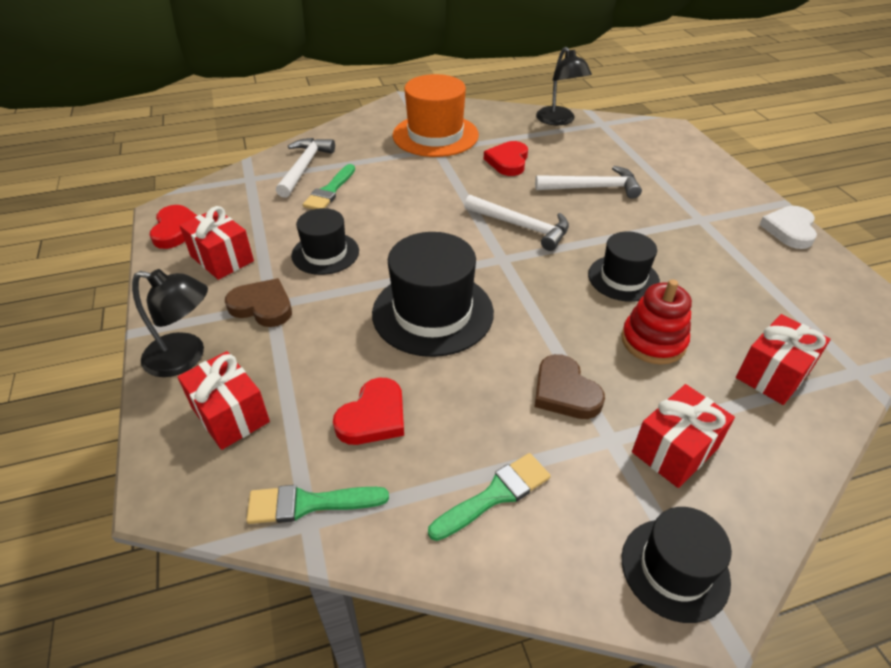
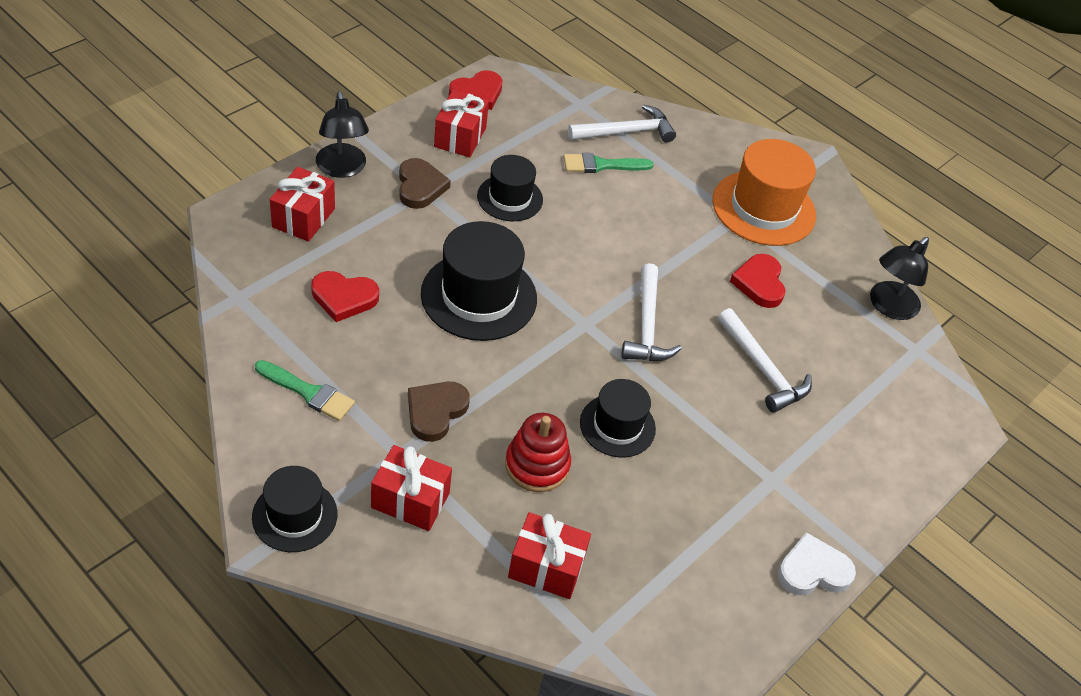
camera: 55 degrees right, 5 degrees up
green brush [246,485,389,524] -> none
red heart [484,141,528,176] -> red heart turned 75 degrees counterclockwise [730,254,785,308]

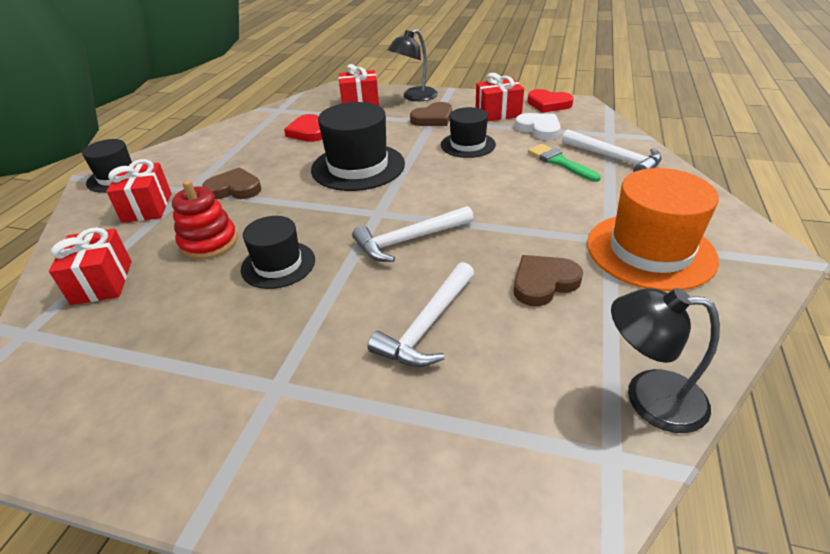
camera: 70 degrees right, 10 degrees down
green brush [255,360,355,421] -> none
red heart [730,254,785,308] -> brown heart [513,255,583,306]
white heart [778,532,856,596] -> white heart moved to [515,113,561,140]

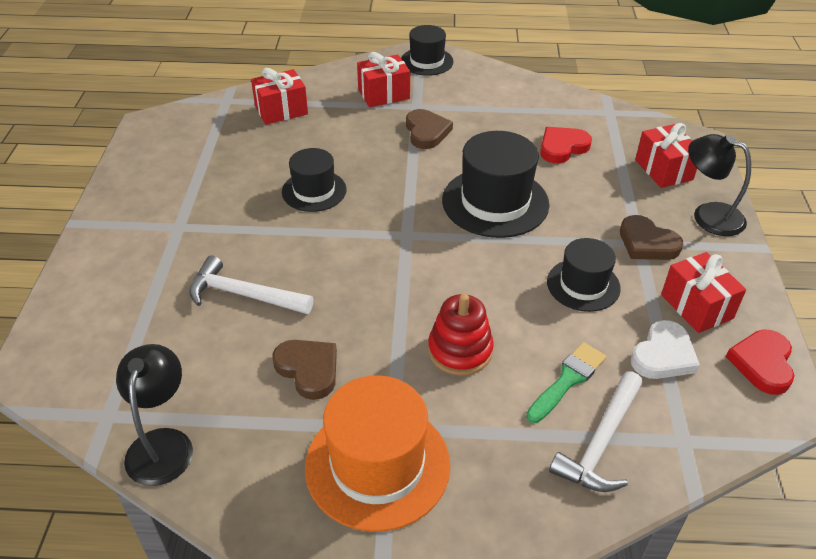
camera: 75 degrees right, 5 degrees up
red stacking toy [172,180,238,260] -> red stacking toy moved to [428,294,494,376]
white hammer [352,206,473,262] -> none

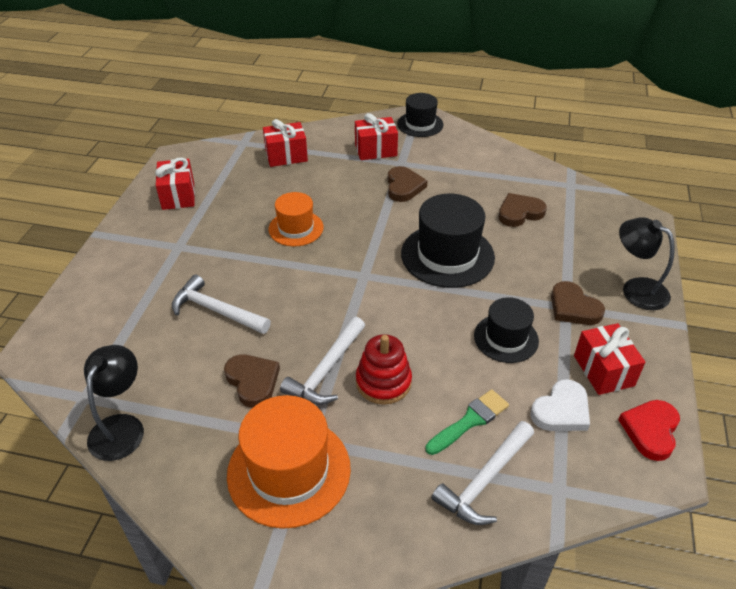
camera: 10 degrees right, 0 degrees up
black hat [282,148,347,212] -> orange hat [268,192,323,246]
red heart [540,127,592,163] -> brown heart [499,193,547,227]
red gift [635,123,697,188] -> red gift moved to [155,158,195,210]
none -> white hammer [280,317,365,405]

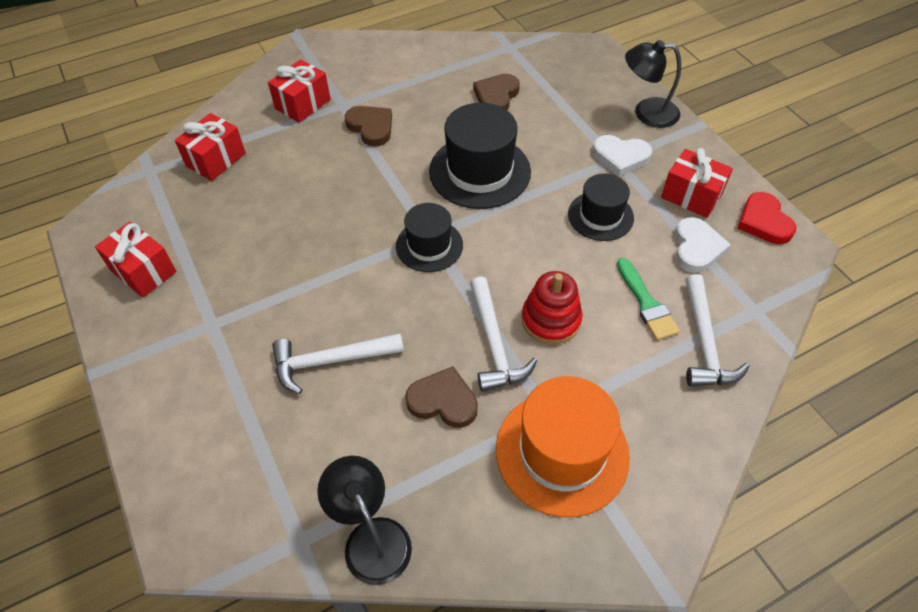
camera: 40 degrees left, 10 degrees up
orange hat [268,192,323,246] -> none
black hat [397,93,443,137] -> black hat moved to [396,203,463,272]
green brush [426,389,509,455] -> green brush turned 150 degrees clockwise [617,258,680,340]
brown heart [551,281,605,325] -> white heart [593,135,652,177]

